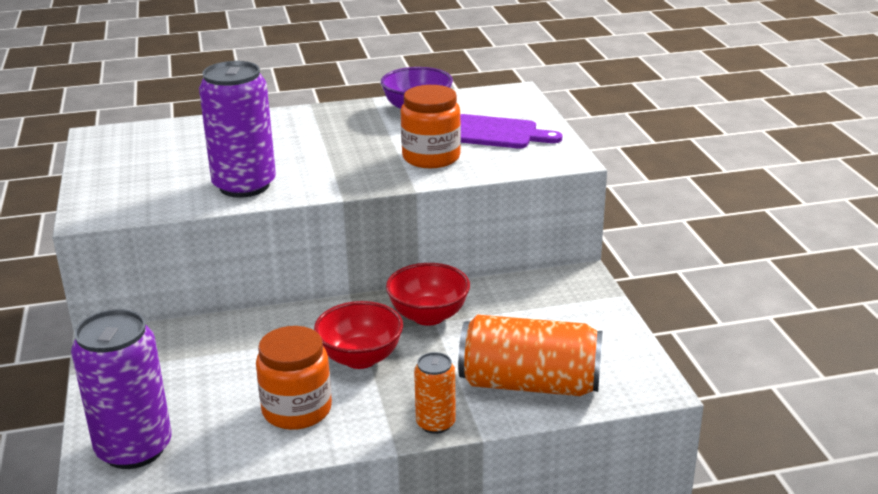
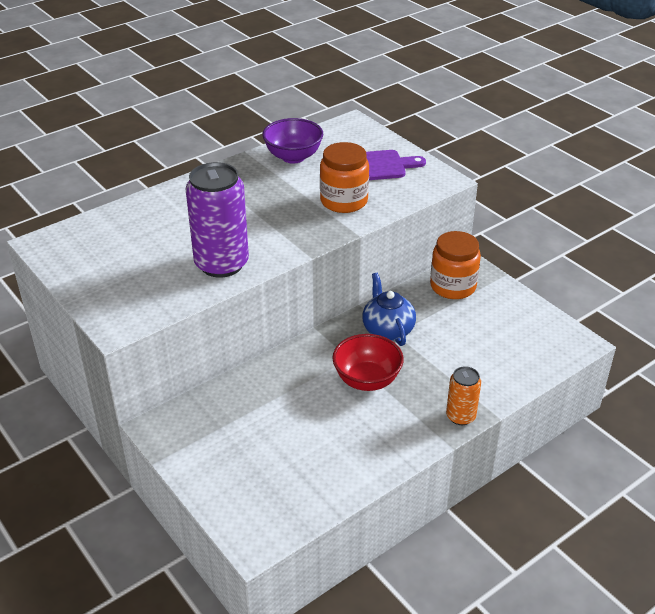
camera: 25 degrees left, 10 degrees up
purple can [71,309,172,469] -> none
orange jar [256,326,332,430] -> orange jar moved to [430,231,481,299]
red bowl [386,263,470,326] -> blue teapot [362,273,416,346]
orange can [458,315,603,396] -> none

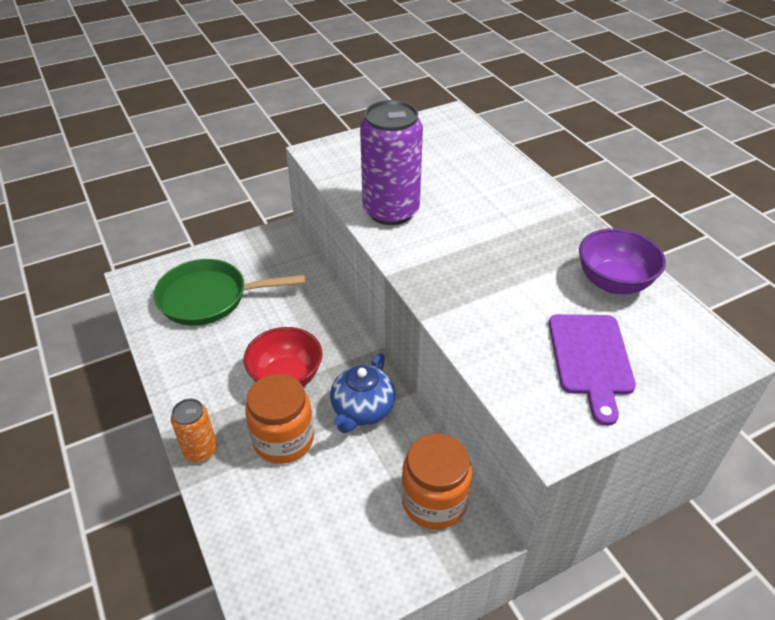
camera: 100 degrees right, 5 degrees up
orange jar [320,142,369,213] -> orange jar moved to [245,374,314,464]
blue teapot [362,273,416,346] -> blue teapot turned 120 degrees clockwise [330,353,395,433]
none -> green pan [154,259,305,326]

